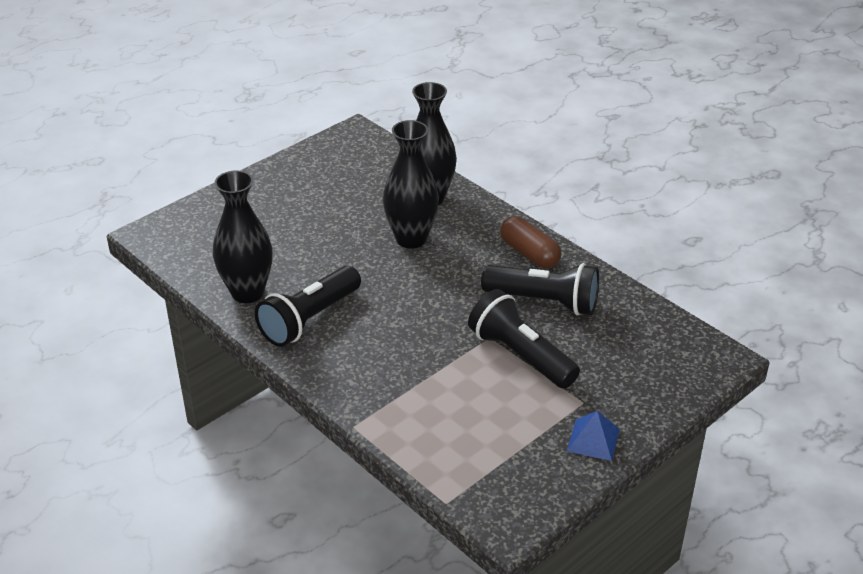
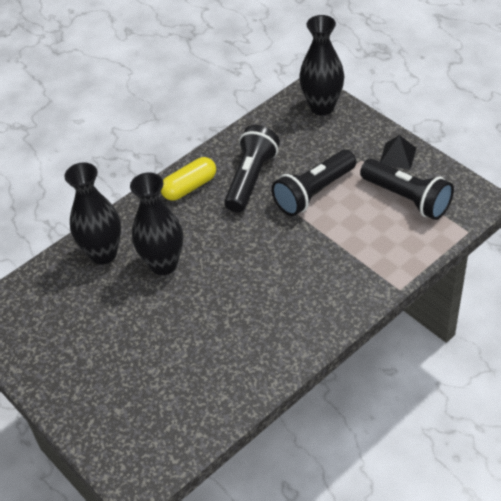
camera: 85 degrees left, 10 degrees up
black vase [213,170,273,303] -> black vase moved to [299,15,344,116]
black flashlight [255,265,361,347] -> black flashlight moved to [360,159,454,220]
brown capsule [500,216,561,268] -> yellow capsule [161,157,216,201]
blue pyramid [567,411,620,461] -> black pyramid [380,135,416,170]

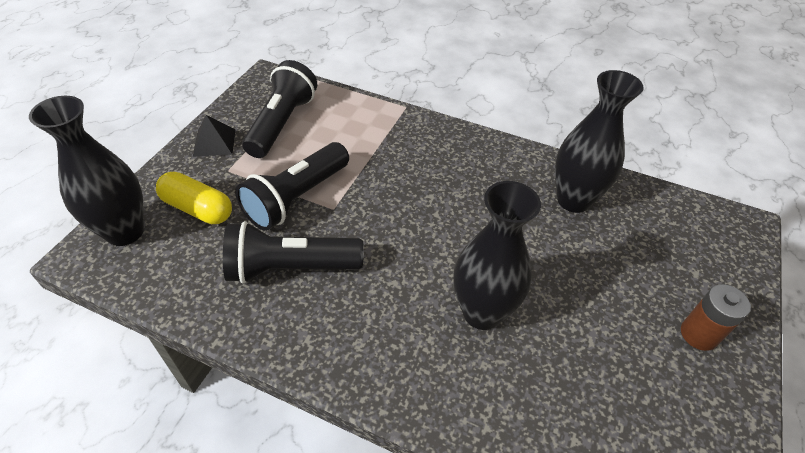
camera: 120 degrees left, 0 degrees up
black vase [65,162,121,265] -> black vase moved to [555,70,644,213]
yellow capsule [161,157,216,201] -> yellow capsule moved to [156,172,232,224]
black flashlight [271,150,356,216] -> black flashlight turned 105 degrees clockwise [235,142,349,231]
none -> brown battery [681,284,751,351]

